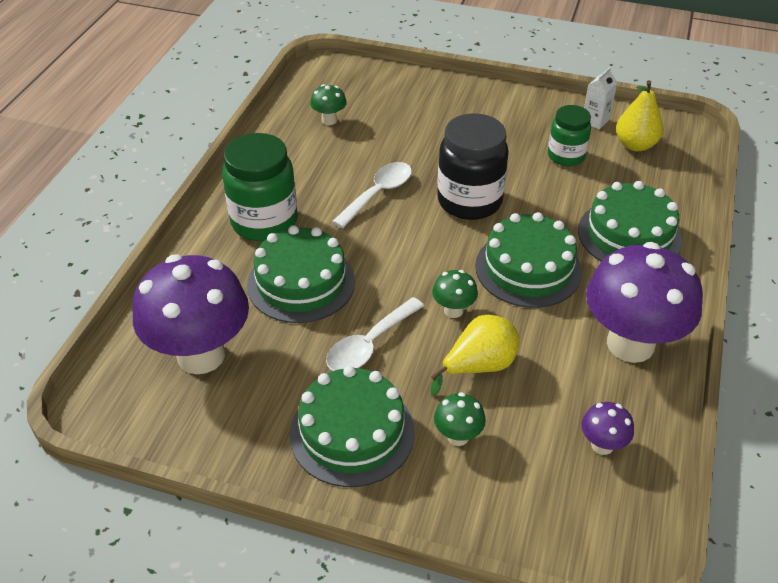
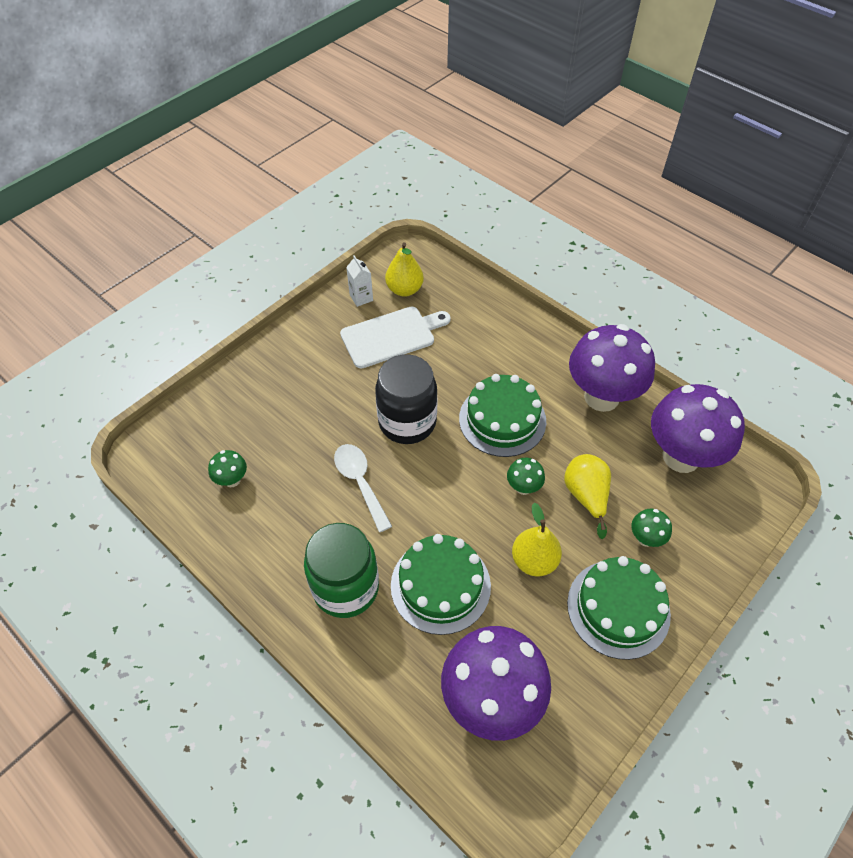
camera: 65 degrees left, 10 degrees up
white spoon [326,297,424,371] -> yellow pear [512,503,562,577]
green jar [548,105,591,166] -> white cutting board [340,307,451,368]
green cake [578,181,682,262] -> none
purple mushroom [581,402,634,455] -> purple mushroom [651,384,745,473], size x2.34

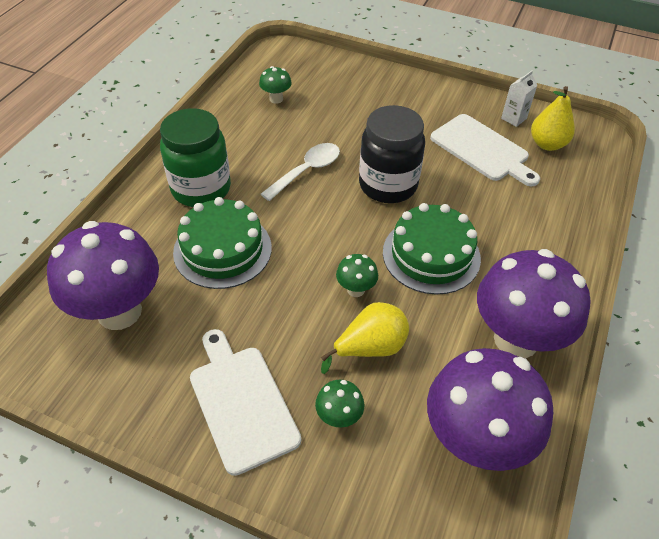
camera: 70 degrees right, 5 degrees down
yellow pear [512,503,562,577] -> none
green cake [567,556,671,660] -> white cutting board [190,329,301,476]

